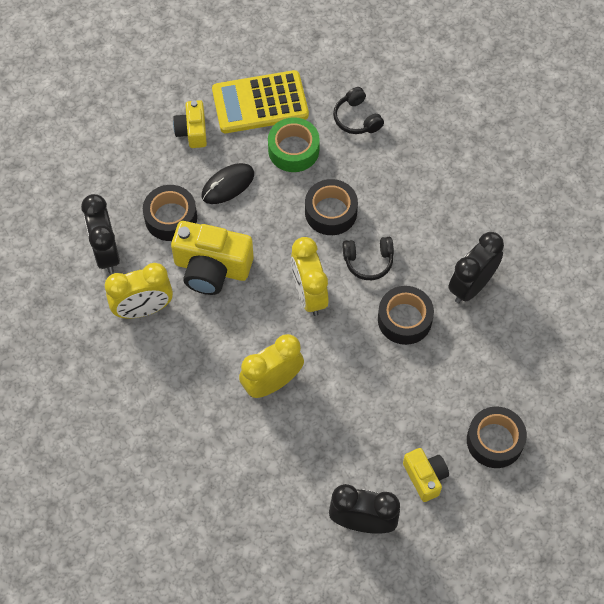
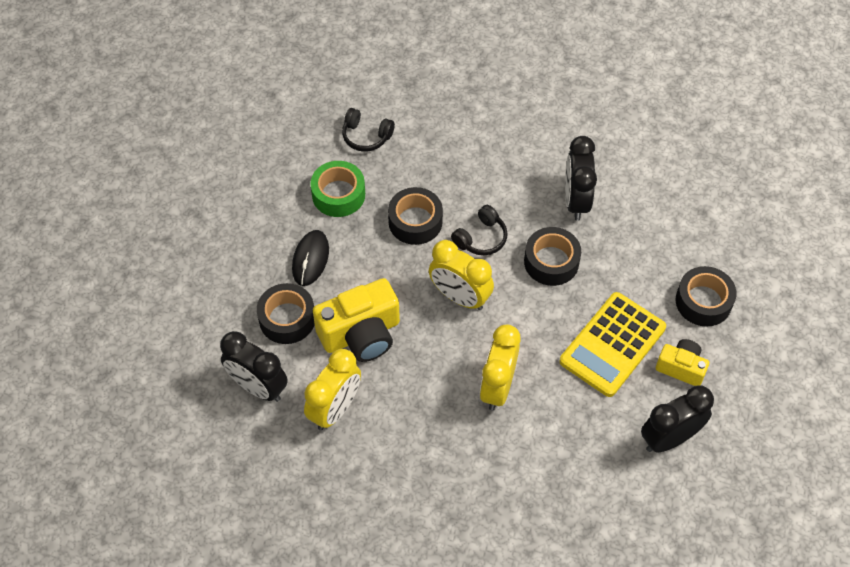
camera: 40 degrees left, 5 degrees down
yellow camera [173,100,207,148] -> none
yellow calculator [212,70,309,133] -> yellow calculator moved to [559,292,666,397]

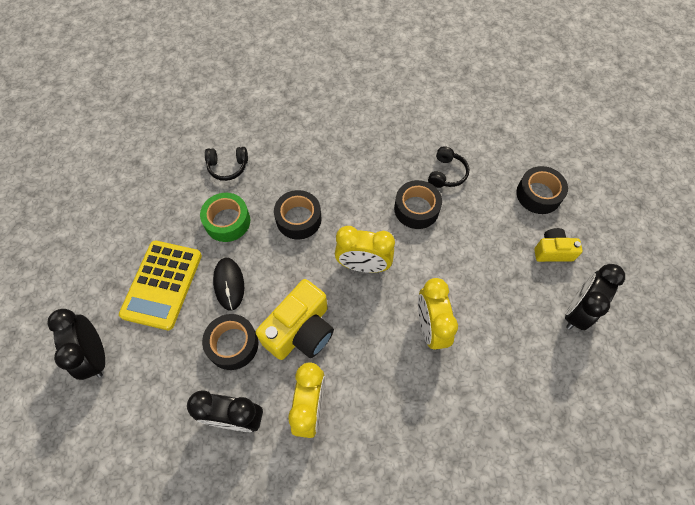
camera: 25 degrees left, 5 degrees up
black headphones [451,205,508,255] -> black headphones moved to [428,146,470,188]
yellow calculator [559,292,666,397] -> yellow calculator moved to [119,241,202,330]
black clock [565,136,597,221] -> black clock moved to [47,309,105,380]

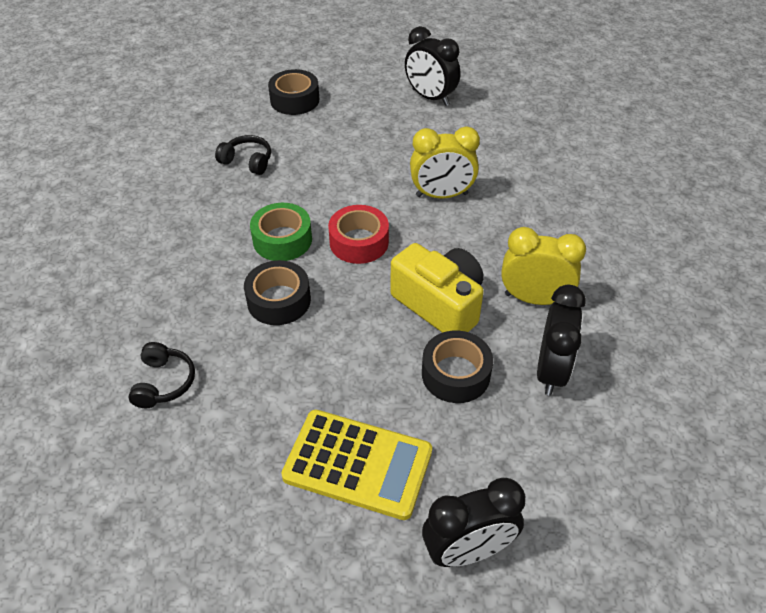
camera: 85 degrees left, 15 degrees down
green tape [200,193,250,242] -> green tape moved to [250,203,312,261]
black mouse [213,258,244,310] -> none
yellow clock [335,226,395,273] -> red tape [328,205,389,264]
black tape [394,180,442,229] -> none
yellow camera [534,228,583,262] -> none

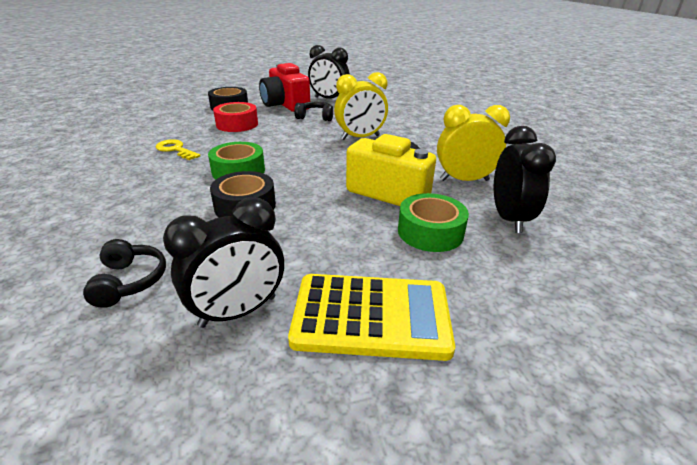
camera: 15 degrees left, 15 degrees down
black headphones [215,135,271,175] -> black headphones moved to [294,102,333,121]
red tape [328,205,389,264] -> red tape moved to [213,102,258,132]
black tape [422,330,493,403] -> green tape [398,193,469,252]
black clock [422,478,525,567] -> black clock moved to [163,197,284,328]
none -> yellow key [155,139,200,160]
none -> red camera [259,63,310,112]

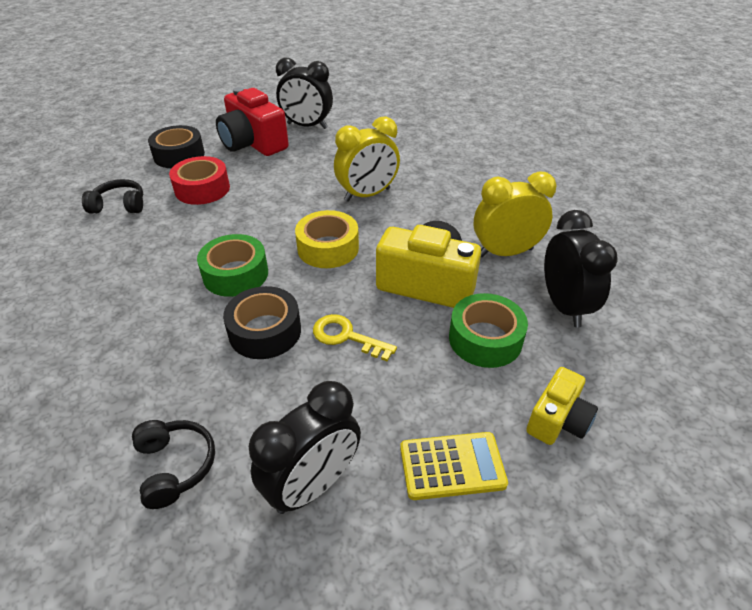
camera: 10 degrees left, 10 degrees up
yellow key [155,139,200,160] -> yellow key moved to [313,314,397,361]
yellow calculator [288,274,455,361] -> yellow calculator [400,432,508,500], size x0.62
black headphones [294,102,333,121] -> black headphones moved to [82,179,143,214]
none -> yellow tape [295,210,359,268]
none -> yellow camera [526,367,598,445]

